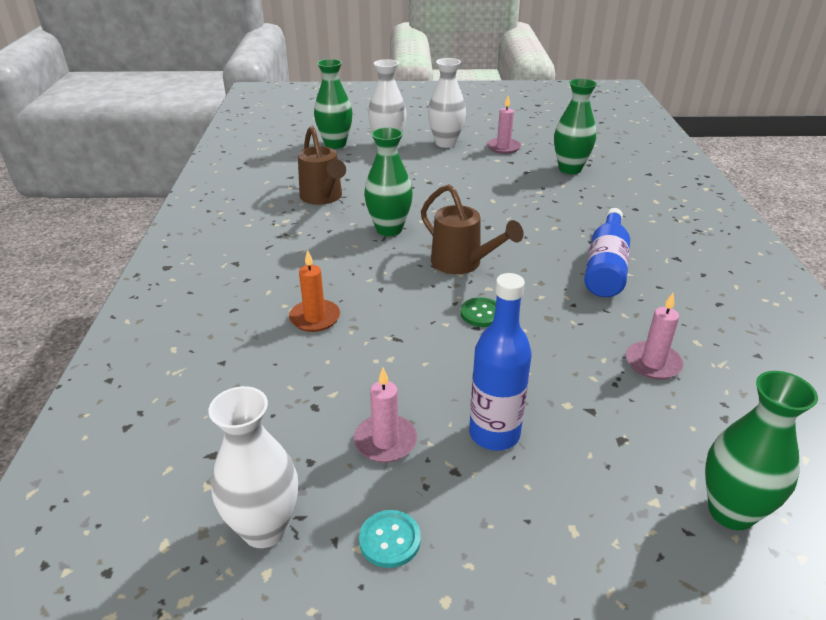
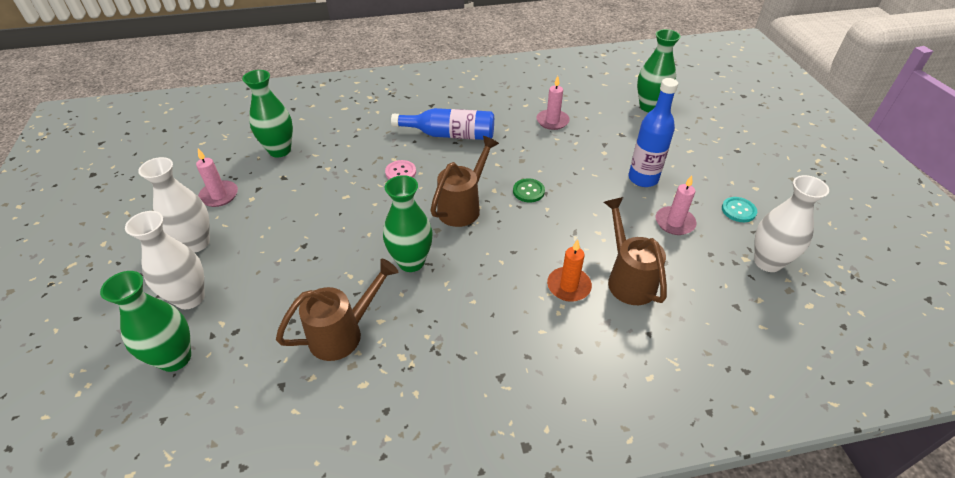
camera: 100 degrees left, 10 degrees up
none -> pink button [385,160,416,179]
none -> brown watering can [604,197,667,305]

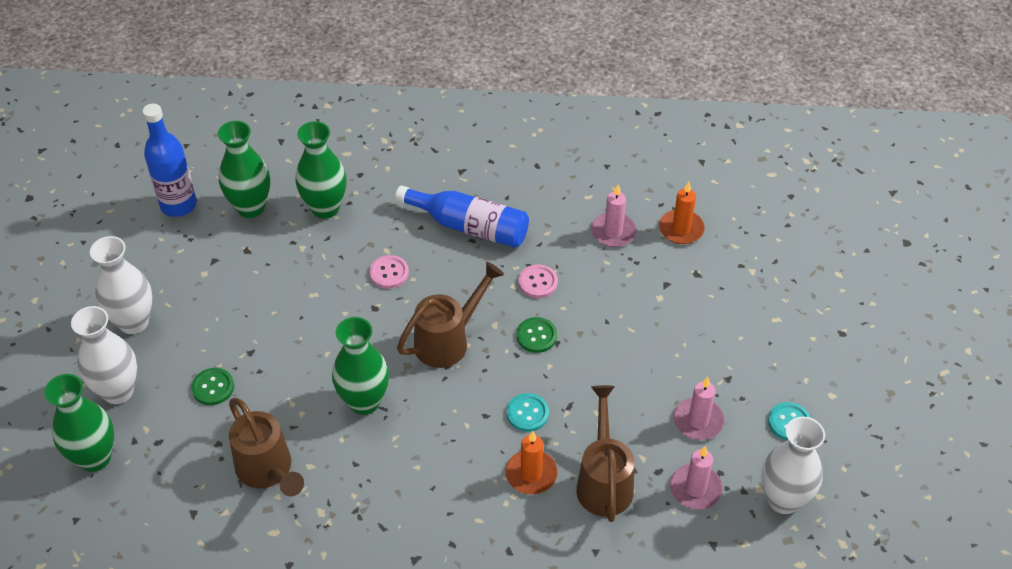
camera: 15 degrees right, 5 degrees up
pink candle [196,149,238,207] -> pink candle moved to [670,446,723,509]
brown watering can [276,259,399,361] -> brown watering can turned 75 degrees clockwise [229,398,304,497]
blue bottle [629,78,678,187] -> blue bottle moved to [142,103,197,217]
green vase [637,29,681,112] -> green vase moved to [295,121,347,219]
none -> green button [191,368,234,405]
none -> turquoise button [507,393,549,432]
none -> pink button [518,264,558,298]
none -> orange candle [659,181,705,244]

